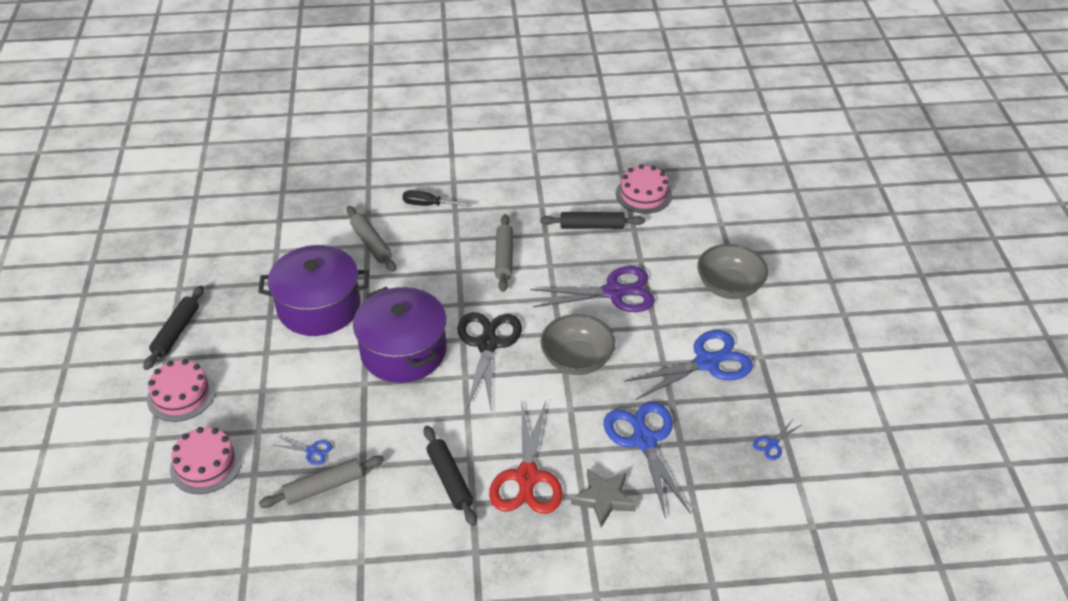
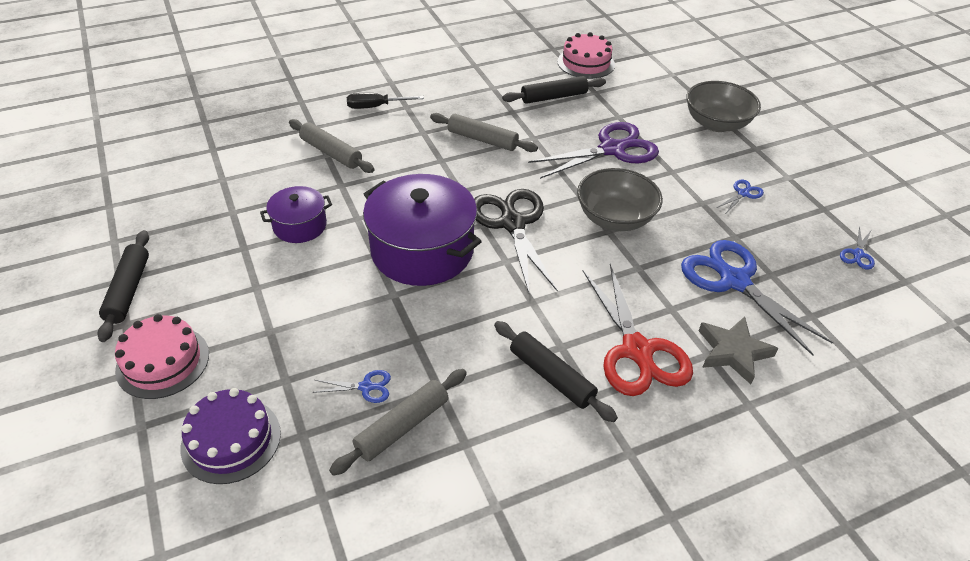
camera: 20 degrees left, 0 degrees up
pink cake [170,427,242,494] -> purple cake [181,388,281,484]
purple pot [258,245,369,336] -> purple pot [260,186,332,243], size x0.53
grey rolling pin [495,214,513,292] -> grey rolling pin turned 45 degrees counterclockwise [430,113,538,152]
blue scissors [624,330,753,400] -> blue scissors [716,180,764,213], size x0.43

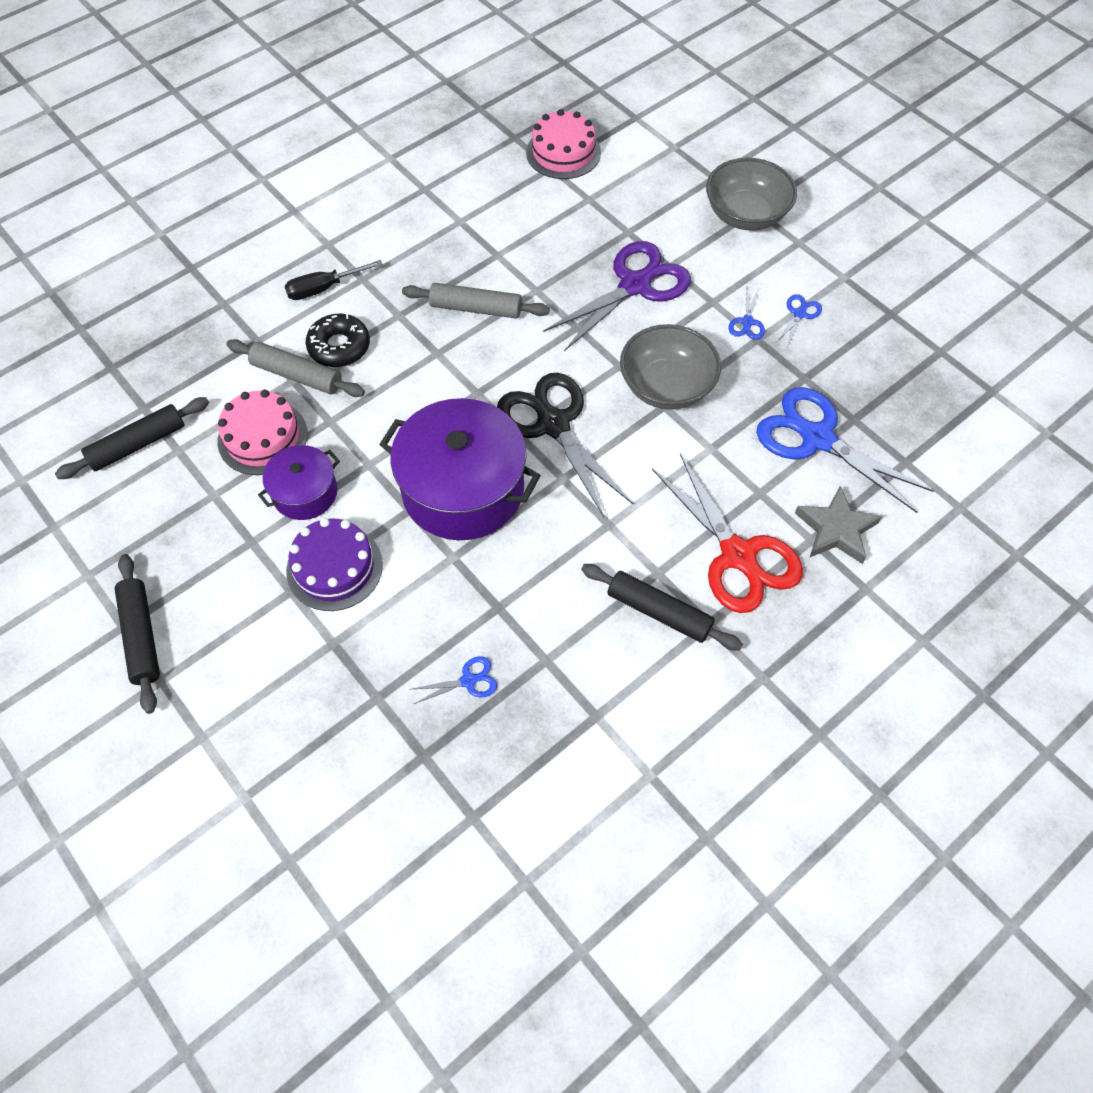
camera: 15 degrees left, 15 degrees up
pink cake [115,314,209,399] -> pink cake moved to [217,390,308,475]
purple cake [181,388,281,484] -> purple cake moved to [286,518,383,611]
grey rolling pin [329,369,467,476] -> none
black rolling pin [502,76,606,104] -> black rolling pin moved to [55,397,209,479]
blue scissors [840,226,875,270] -> blue scissors moved to [729,286,765,340]
none -> black donut [306,313,370,367]

